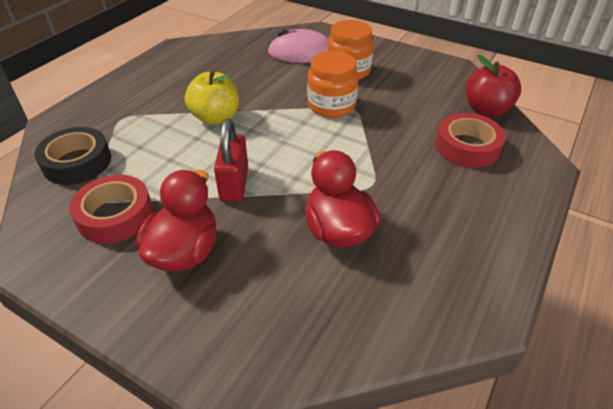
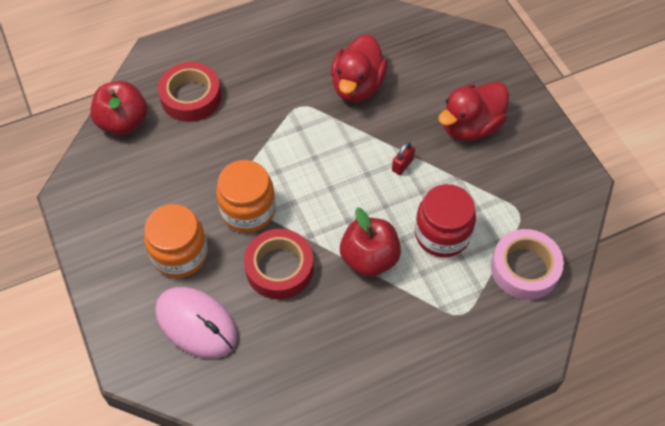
camera: 145 degrees left, 15 degrees up
black tape [35,127,111,185] -> pink tape [491,229,564,300]
red tape [69,175,153,244] -> red tape moved to [244,229,314,299]
yellow apple [185,70,239,125] -> red apple [340,207,401,277]
red padlock [214,119,248,202] -> red padlock [392,142,415,175], size x0.51
none -> red jar [415,184,476,257]

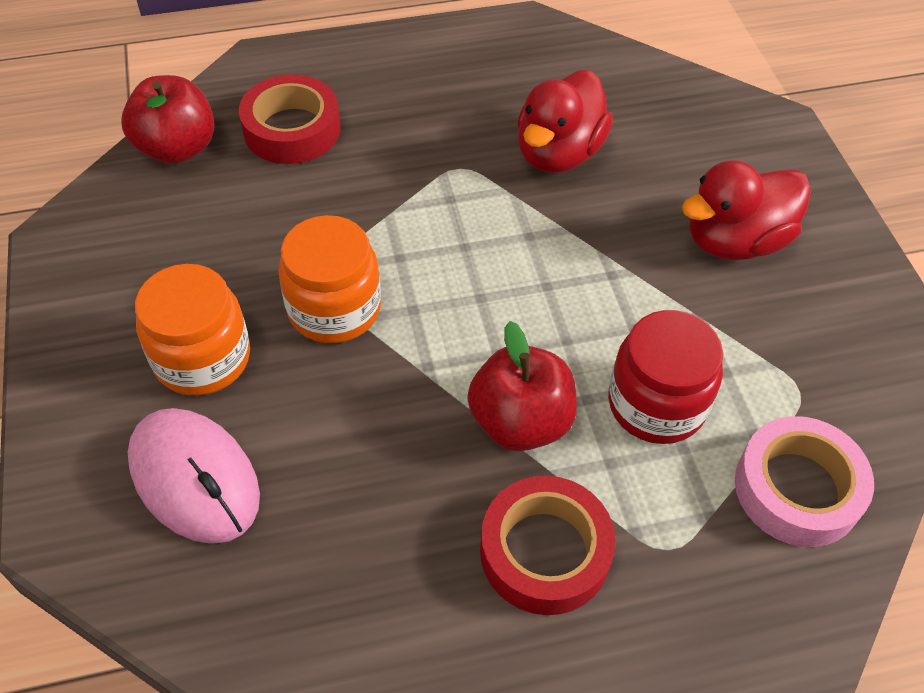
camera: 10 degrees right, 5 degrees down
red tape [244,229,314,299] -> red tape moved to [480,476,615,615]
red padlock [392,142,415,175] -> none

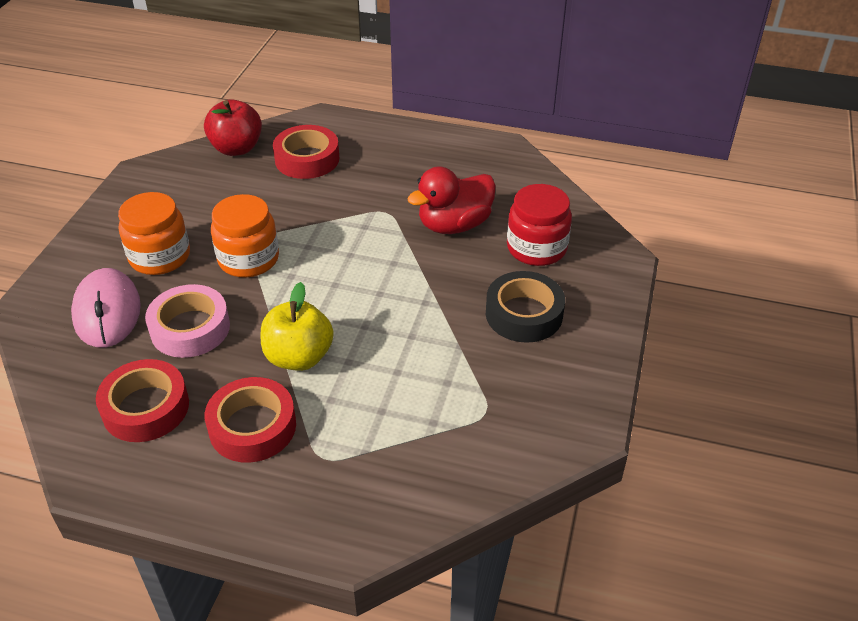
camera: 30 degrees right, 10 degrees down
red apple [467,321,577,451] -> yellow apple [261,282,334,371]
red jar [608,310,723,444] -> red jar moved to [507,184,572,266]
red duck [682,160,811,260] -> black tape [486,271,565,343]
pink tape [735,416,874,547] -> pink tape moved to [145,284,230,358]
none -> red tape [96,359,189,442]

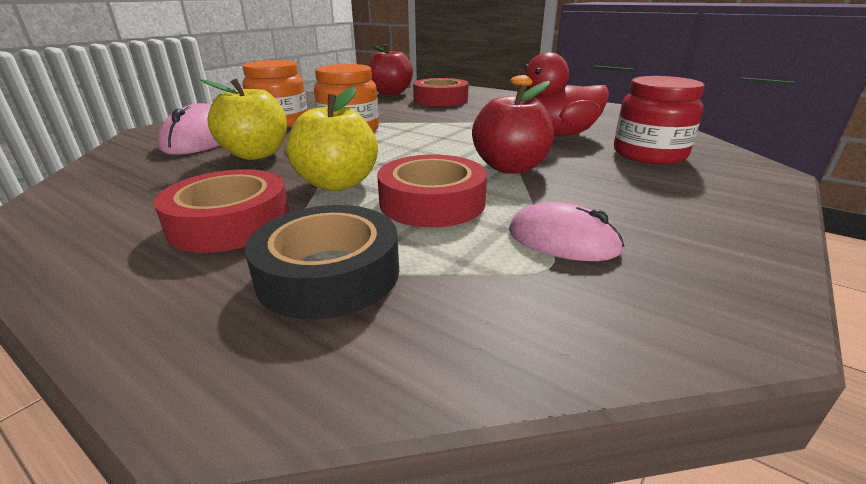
camera: 20 degrees right, 15 degrees down
red tape [96,359,189,442] -> red tape moved to [377,155,487,227]
pink tape [145,284,230,358] -> yellow apple [201,78,287,160]
black tape [486,271,565,343] -> black tape moved to [245,205,399,319]
none -> red apple [472,81,554,174]
none -> pink mouse [509,202,624,261]

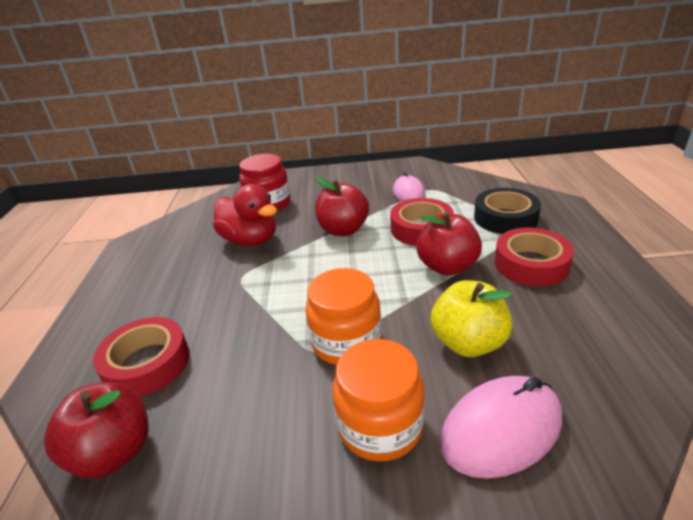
camera: 125 degrees left, 5 degrees up
yellow apple [286,87,378,191] -> red apple [416,212,482,276]

